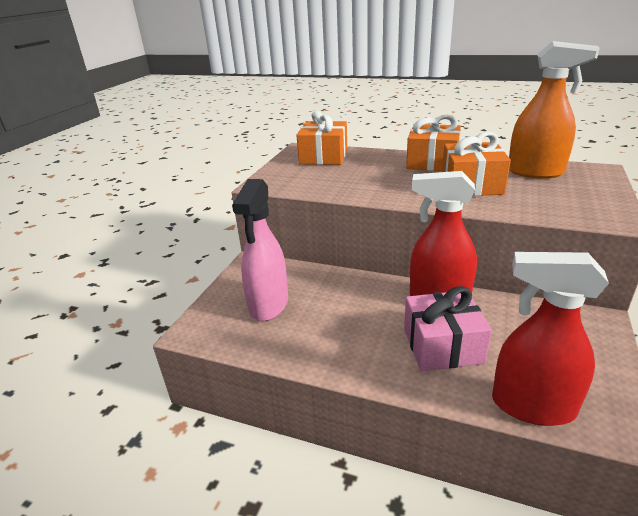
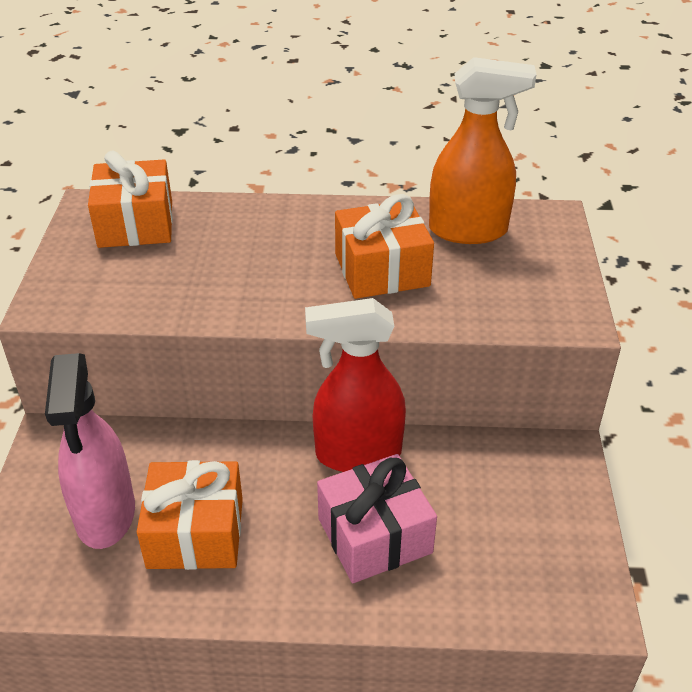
camera: 20 degrees left, 10 degrees up
orange gift [406,115,461,171] -> orange gift moved to [137,460,243,570]
red spray bottle [492,252,609,426] -> none

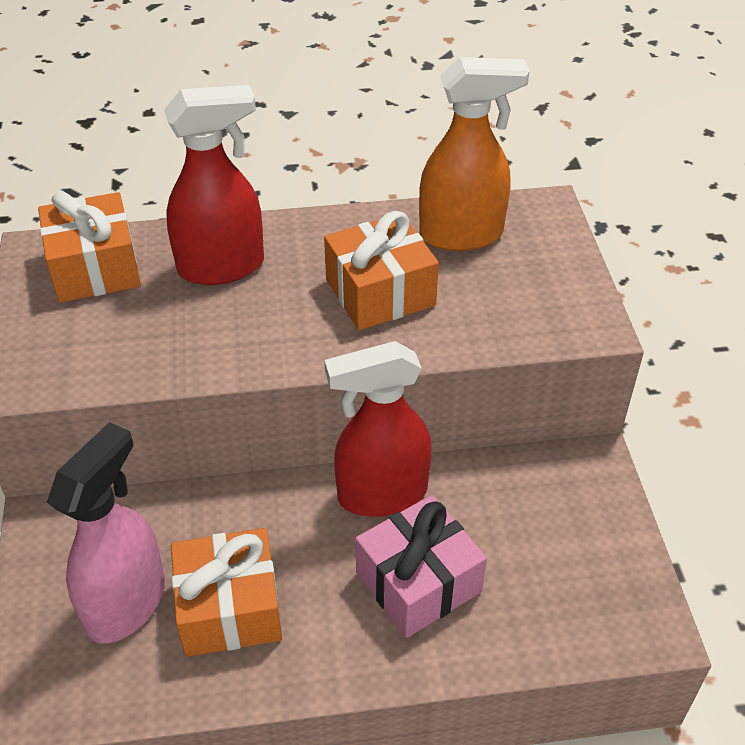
camera: 10 degrees left, 5 degrees up
pink spray bottle [45,353,135,549] -> pink spray bottle turned 135 degrees counterclockwise [47,422,165,643]
none -> red spray bottle [164,85,264,285]

